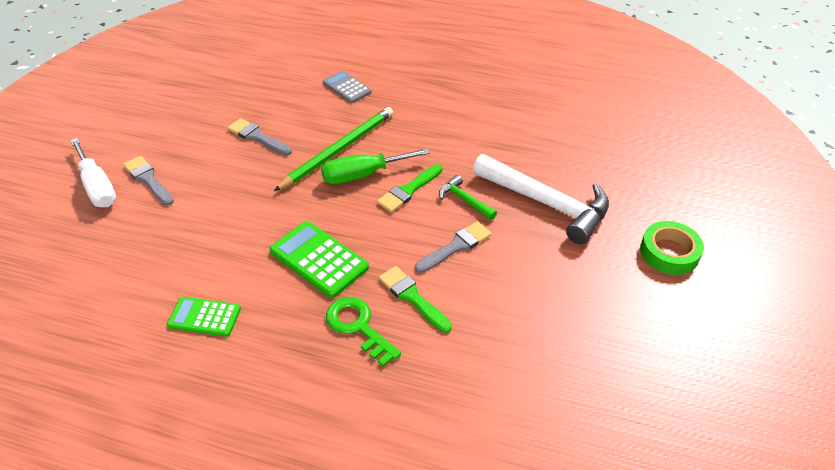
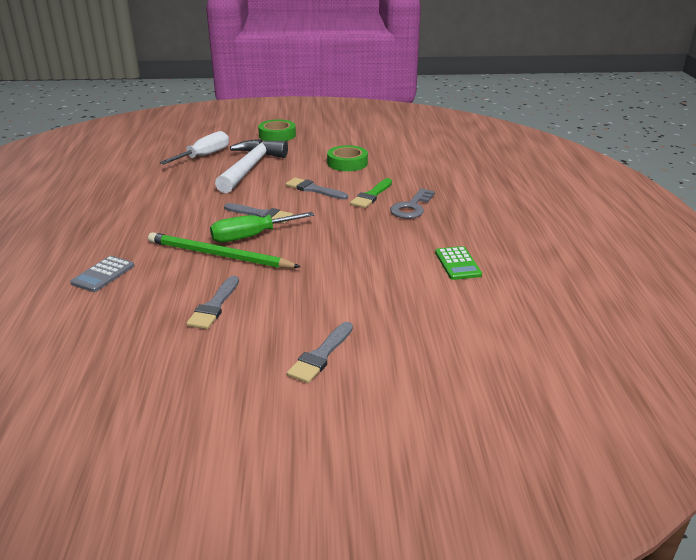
camera: 110 degrees left, 15 degrees down
white screwdriver [70,138,116,207] -> white screwdriver moved to [160,131,229,164]
green calculator [269,221,369,298] -> none
green screwdriver [321,148,430,184] -> green screwdriver turned 105 degrees clockwise [210,212,314,242]
green key [326,297,401,367] -> grey key [390,188,435,219]
green brush [377,164,443,212] -> grey brush [224,203,293,223]
green hammer [439,175,497,220] -> none
none -> green tape [327,145,368,171]

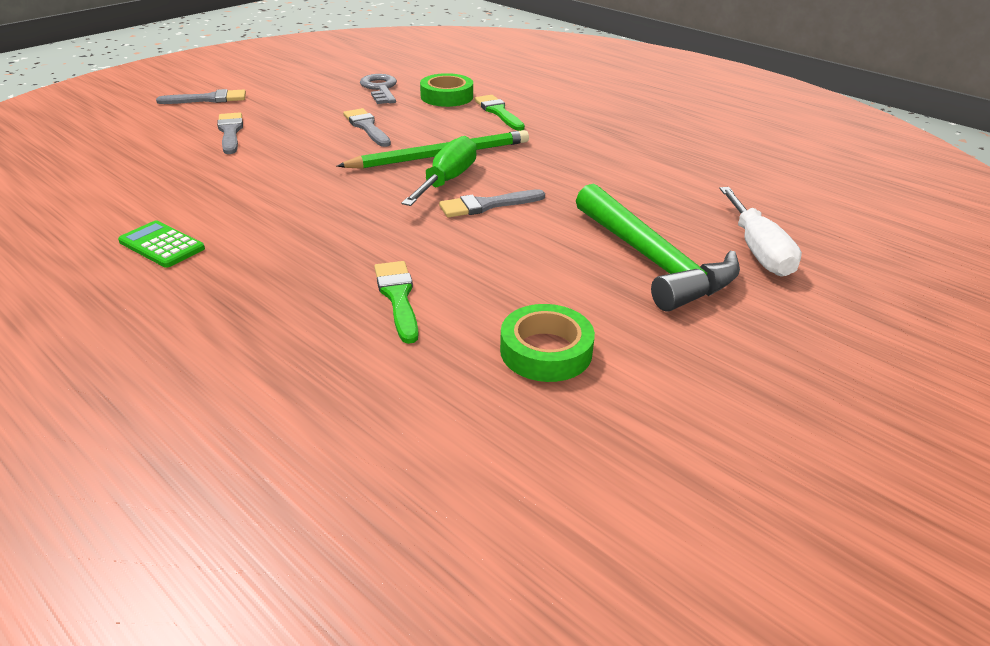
camera: 135 degrees right, 5 degrees up
grey calculator [70,256,134,292] -> green brush [474,95,525,131]
white hammer [215,139,288,193] -> green hammer [576,183,740,312]
green tape [258,119,296,141] -> green tape moved to [420,73,473,107]
grey brush [286,178,348,200] -> grey brush moved to [156,89,246,104]
grey key [390,188,435,219] -> grey key moved to [360,74,397,104]

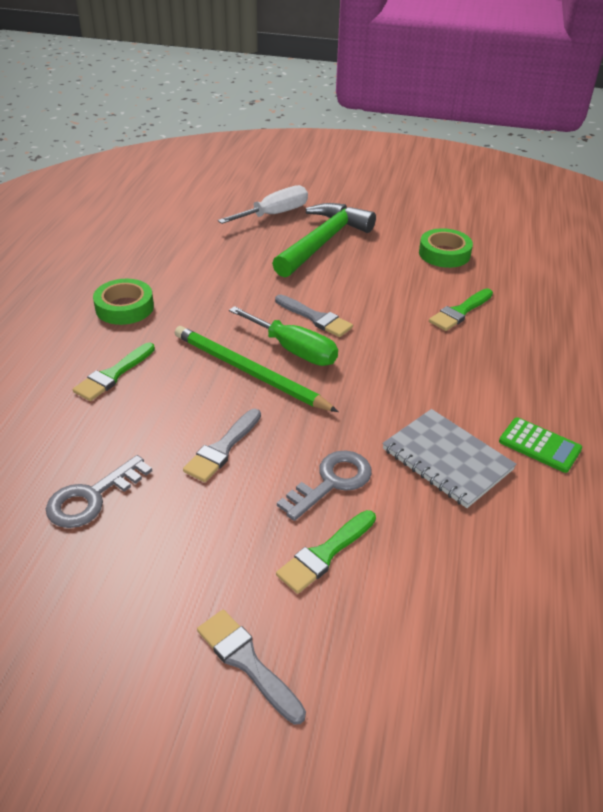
camera: 120 degrees left, 5 degrees up
green calculator [118,221,205,268] -> green calculator turned 60 degrees counterclockwise [499,417,582,473]
grey brush [217,112,243,154] -> green brush [276,510,376,594]
green screwdriver [401,136,477,206] -> green screwdriver turned 135 degrees counterclockwise [229,306,338,366]
green tape [420,73,473,107] -> green tape moved to [93,279,154,325]
none -> grey key [277,450,372,521]
none -> grey notebook [382,409,516,508]

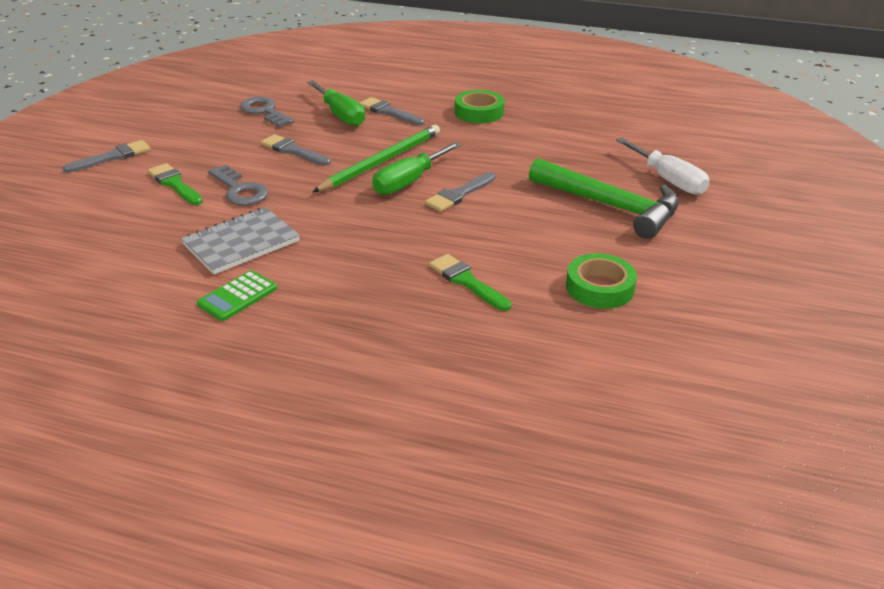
camera: 95 degrees right, 5 degrees down
green brush [73,343,155,401] -> grey brush [360,97,424,125]
none -> green screwdriver [307,80,365,126]

